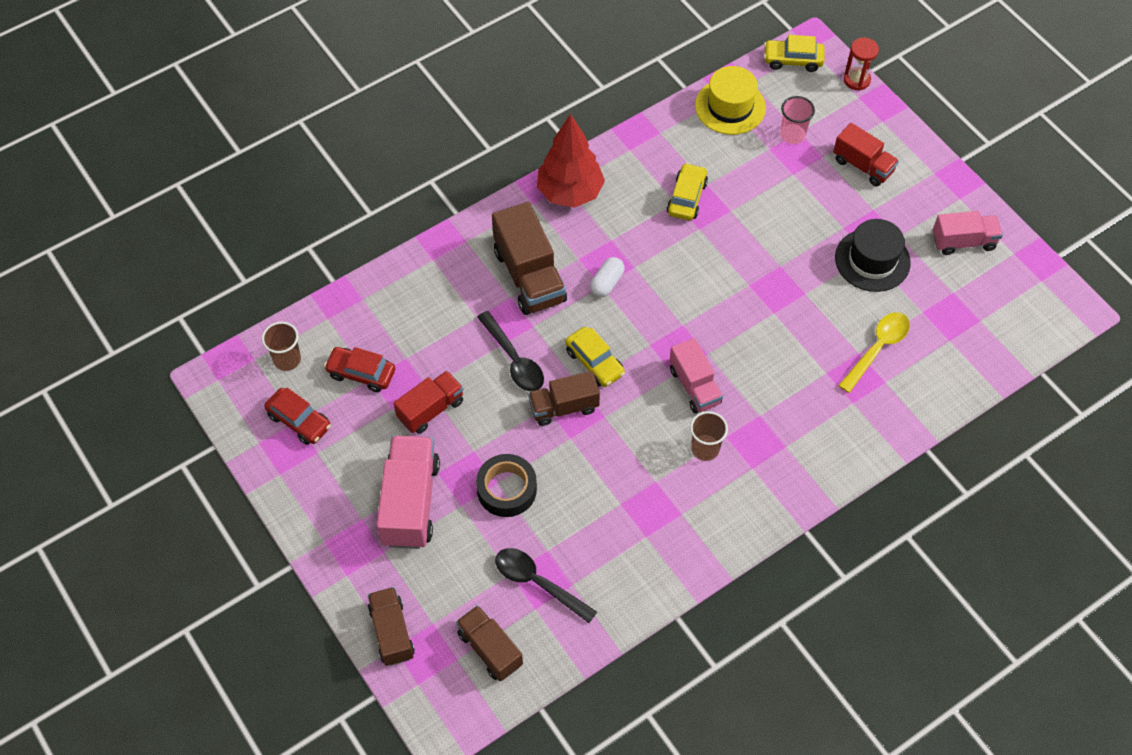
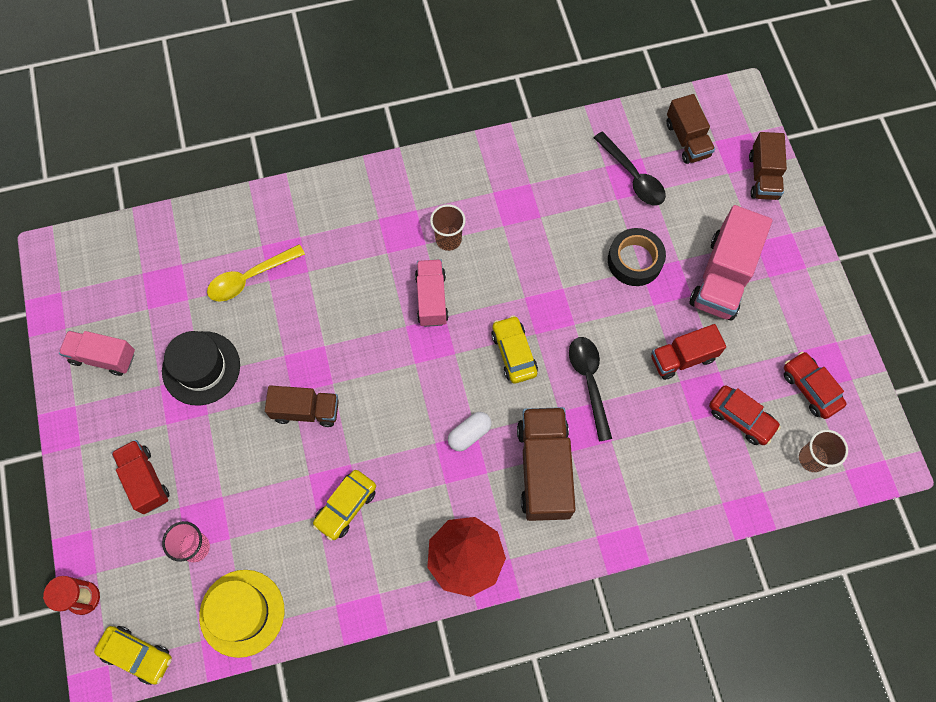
camera: 160 degrees left, 10 degrees up
brown truck [528,371,600,426] -> brown truck moved to [265,386,339,427]

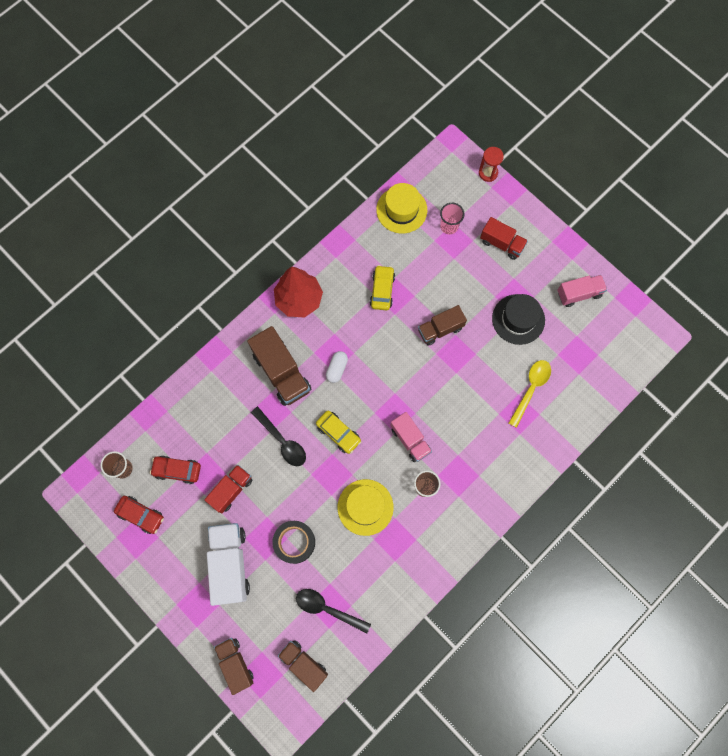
camera: 150 degrees right, 5 degrees up
yellow car [94,626,172,685] -> none
pink truck [690,205,772,321] -> white truck [207,523,250,606]
none -> yellow hat [338,479,394,536]

